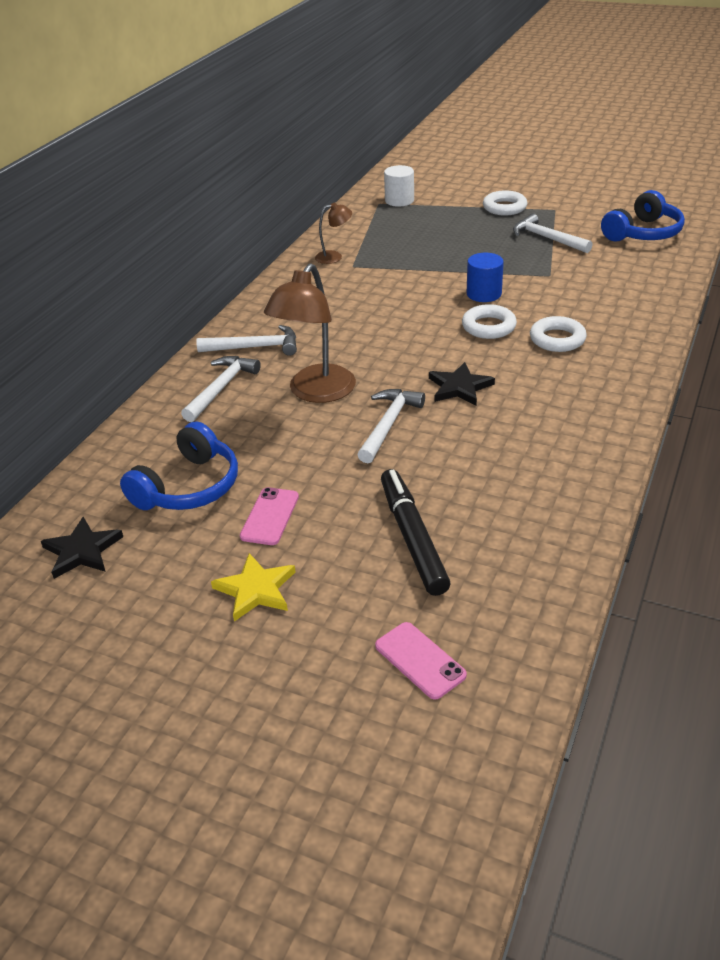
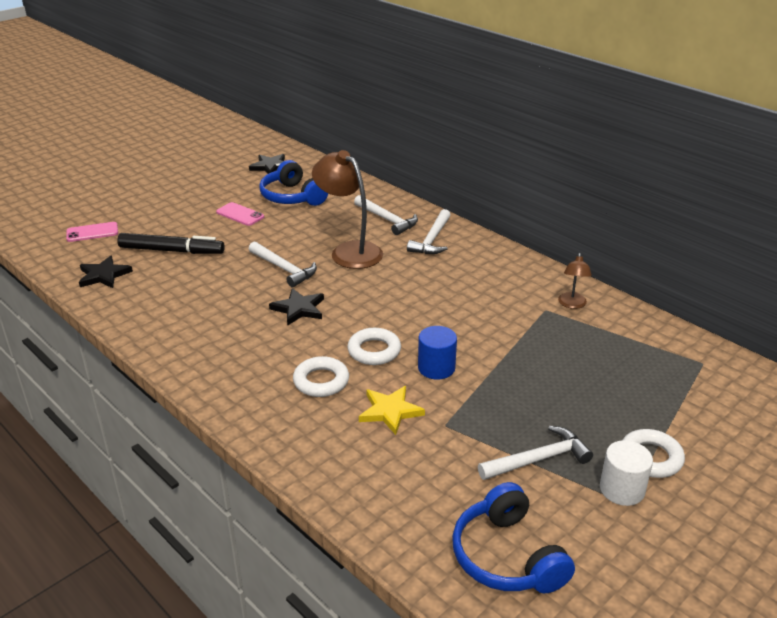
camera: 110 degrees right, 5 degrees down
yellow star [211,553,296,621] -> yellow star moved to [359,386,425,435]
white cylinder [384,165,414,207] -> white cylinder moved to [600,440,653,506]
none -> black star [79,256,133,288]

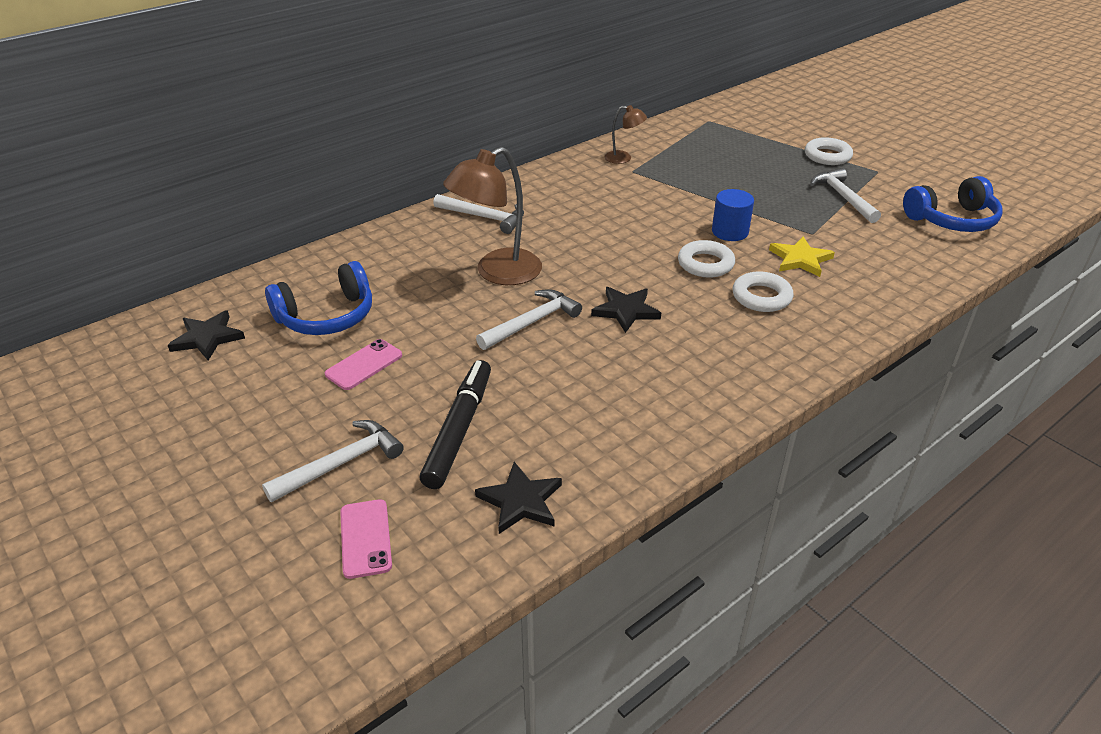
camera: 85 degrees left, 5 degrees up
white hammer [354,195,418,235] -> white hammer moved to [262,420,404,502]
white cylinder [600,440,653,506] -> none

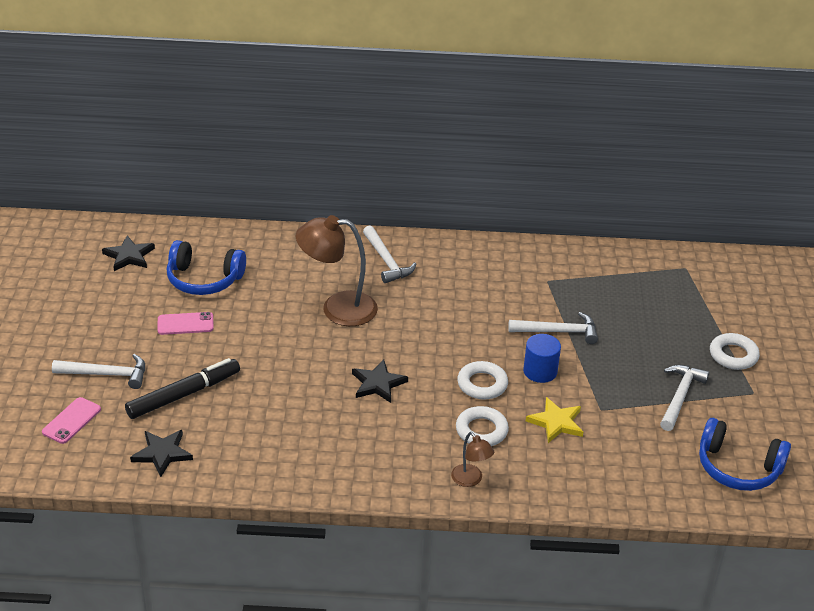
camera: 40 degrees right, 0 degrees up
white hammer [476,289,582,350] -> white hammer moved to [508,312,598,344]
brown lamp [605,105,647,164] -> brown lamp moved to [451,432,494,487]

